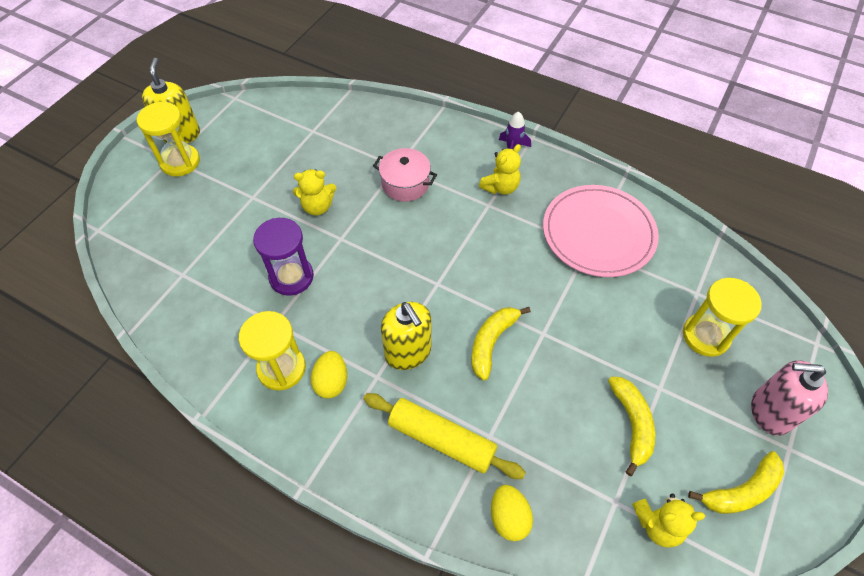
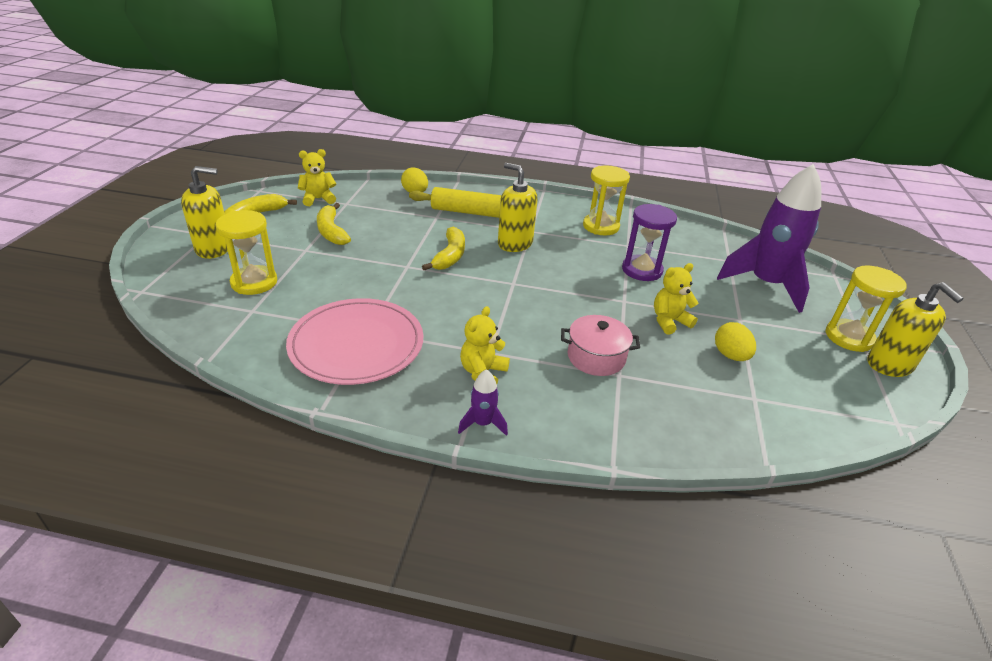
camera: 160 degrees right, 20 degrees down
yellow egg [311,351,347,399] -> yellow egg moved to [715,322,756,361]
pink soap dispenser [751,360,828,436] -> yellow soap dispenser [181,166,228,259]
none -> purple rocket [717,164,821,313]

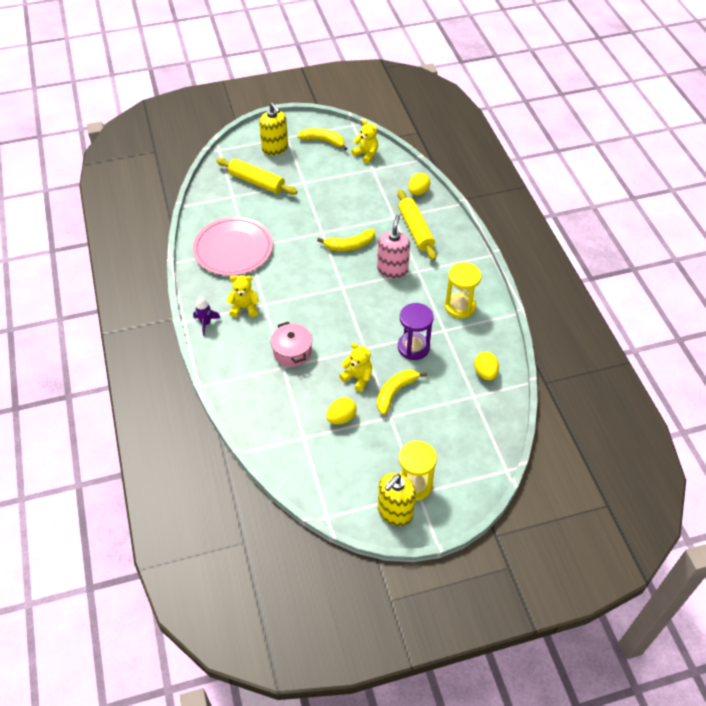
camera: 65 degrees right, 15 degrees up
yellow hourglass [215,210,277,295] -> yellow rolling pin [216,158,298,195]
yellow banana [317,203,351,245] -> yellow banana moved to [377,370,427,415]
yellow soap dispenser [498,163,538,252] -> pink soap dispenser [377,215,410,278]
purple rocket [717,164,821,313] -> none
none -> yellow egg [474,352,499,380]

